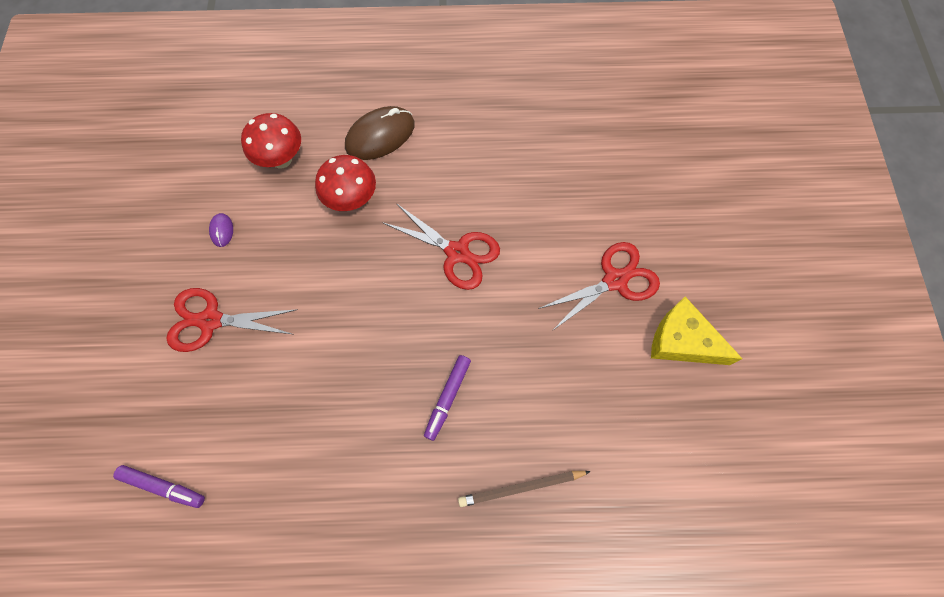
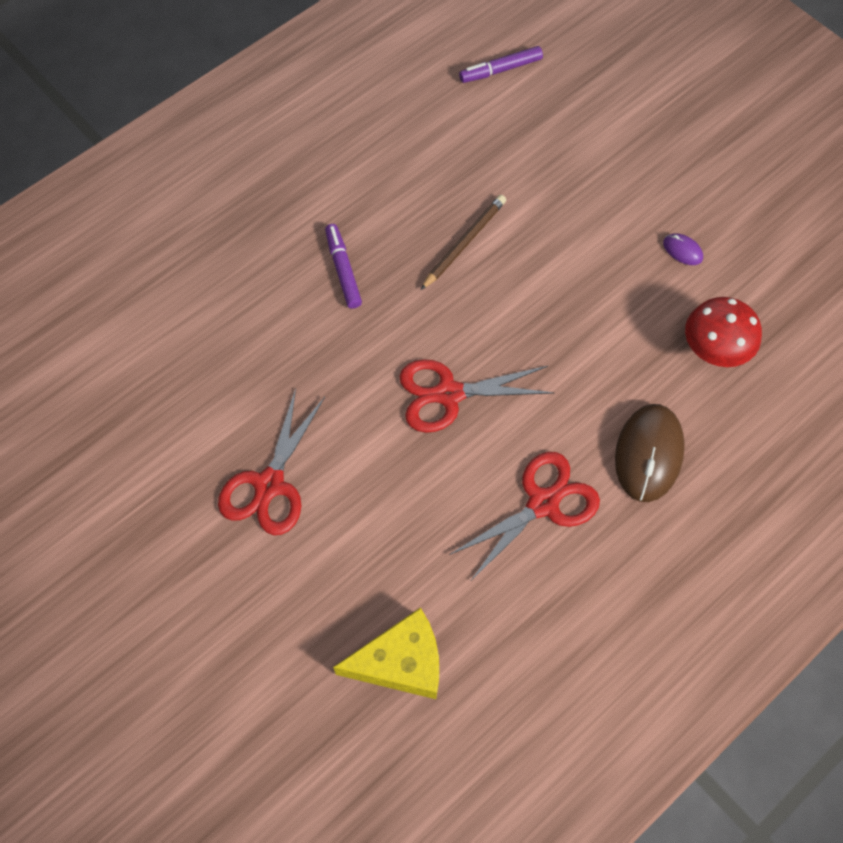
camera: 140 degrees right, 5 degrees down
red scissors [166,288,298,352] -> red scissors moved to [449,452,600,580]
red mushroom [315,155,376,211] -> none
brown pencil [458,471,591,507] -> brown pencil moved to [421,195,506,290]
yellow cheese [651,297,743,365] -> yellow cheese moved to [333,608,439,699]

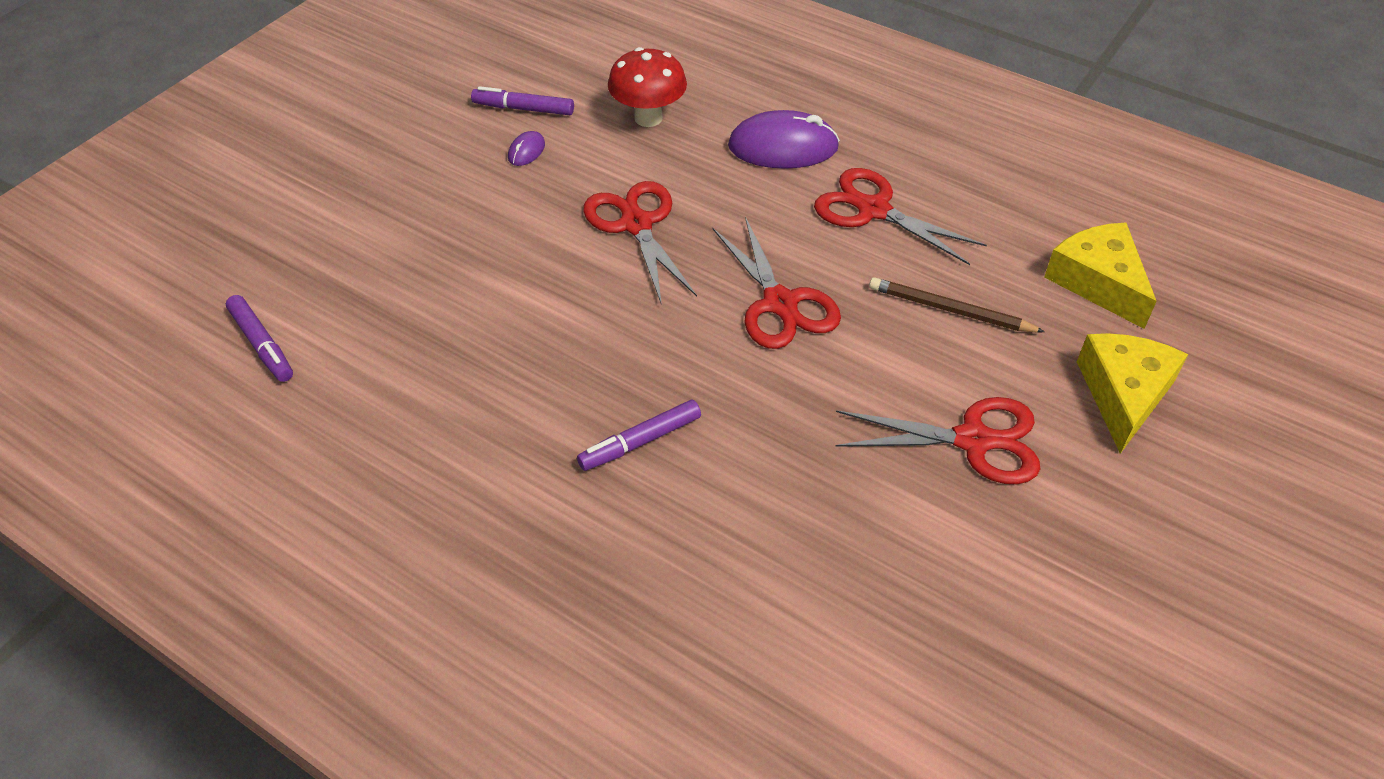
camera: 105 degrees left, 15 degrees down
brown pencil [421,195,506,290] -> brown pencil moved to [869,277,1045,333]
brown mouse [615,404,685,502] -> purple mouse [728,110,840,169]
none -> purple marker [471,86,574,115]
none -> red scissors [583,181,697,305]
none -> yellow cheese [1077,333,1188,454]

